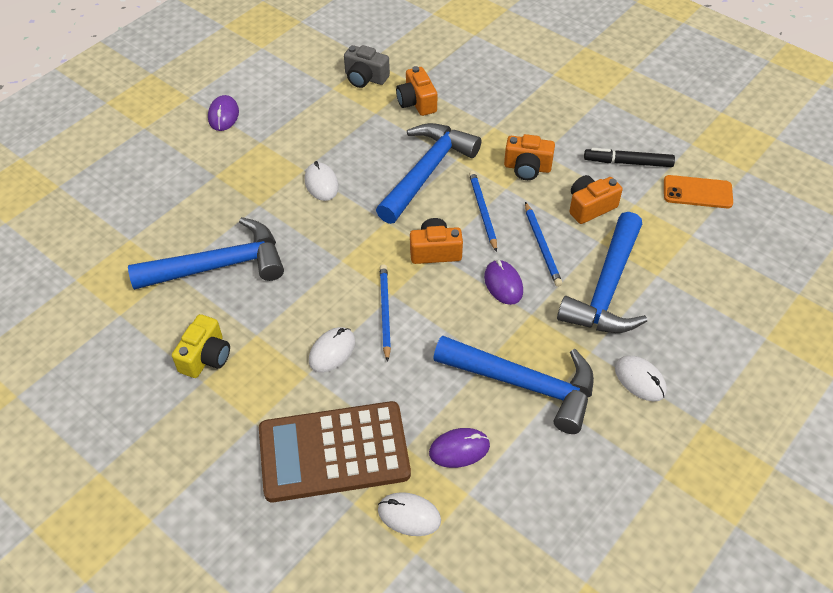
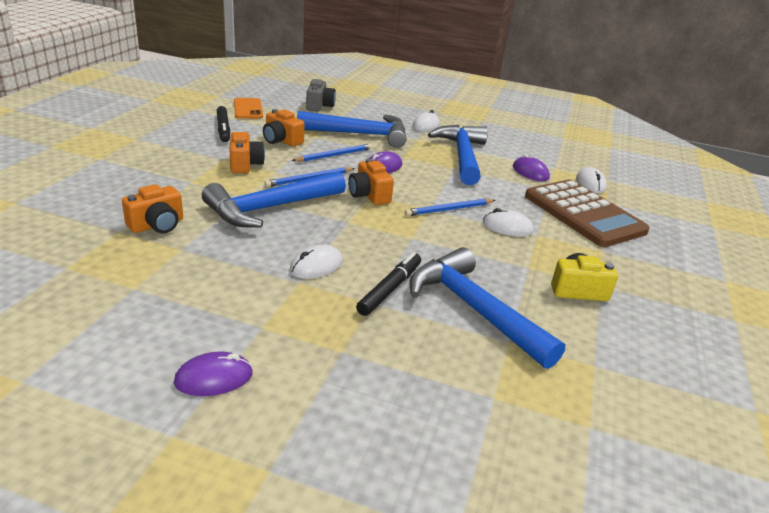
camera: 115 degrees left, 20 degrees down
grey camera [344,45,390,88] -> grey camera moved to [306,79,336,112]
blue hammer [376,123,481,224] -> blue hammer turned 45 degrees counterclockwise [202,171,346,227]
none -> black marker [356,252,421,316]

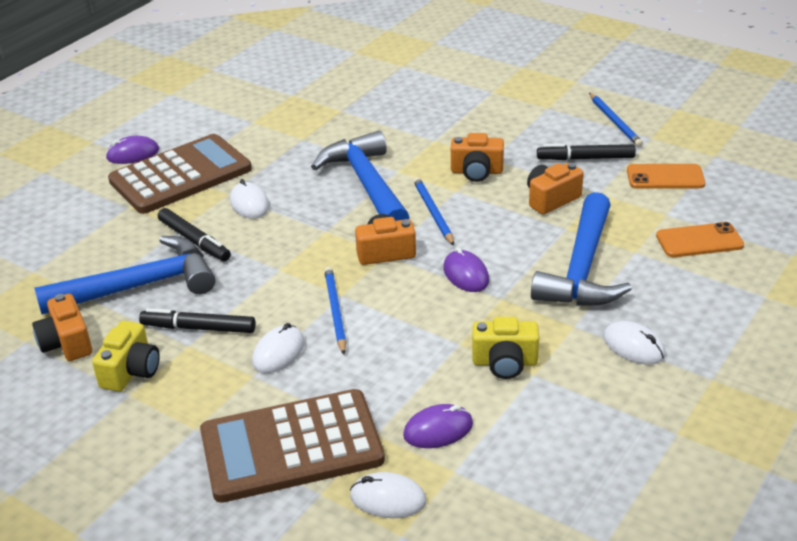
camera: 110 degrees right, 5 degrees up
orange camera [122,184,183,233] -> orange camera moved to [32,294,92,361]
purple mouse [174,352,253,396] -> purple mouse turned 75 degrees clockwise [106,136,159,164]
blue pencil [292,144,372,162] -> blue pencil moved to [589,93,643,147]
grey camera [306,79,336,112] -> orange phone [656,222,744,257]
blue hammer [428,125,488,185] -> yellow camera [472,317,539,379]
none -> brown calculator [108,134,252,214]
none -> black marker [139,308,256,333]

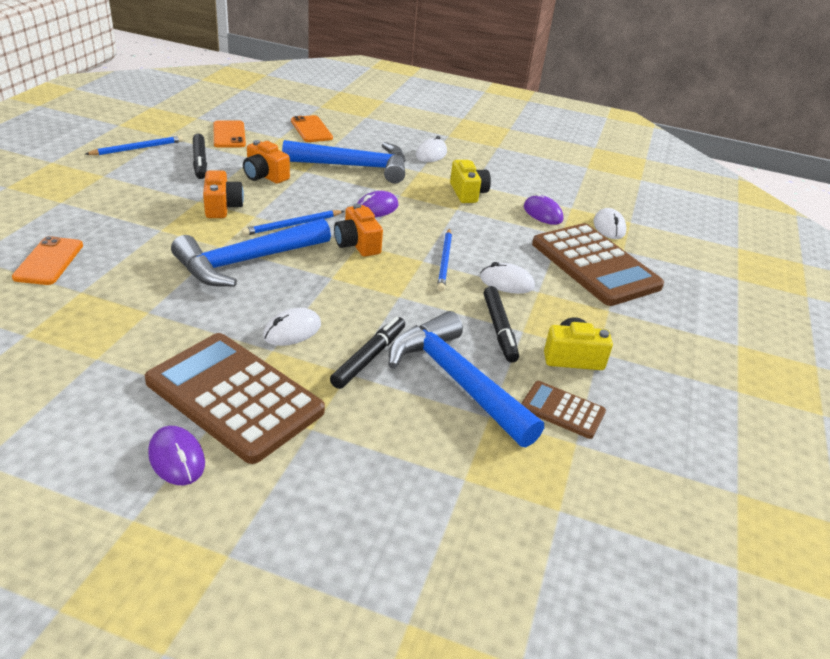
camera: 110 degrees left, 0 degrees up
orange camera [32,294,92,361] -> brown calculator [521,381,606,439]
blue pencil [324,266,346,355] -> blue pencil turned 60 degrees counterclockwise [437,228,452,291]
none -> orange phone [12,236,83,285]

